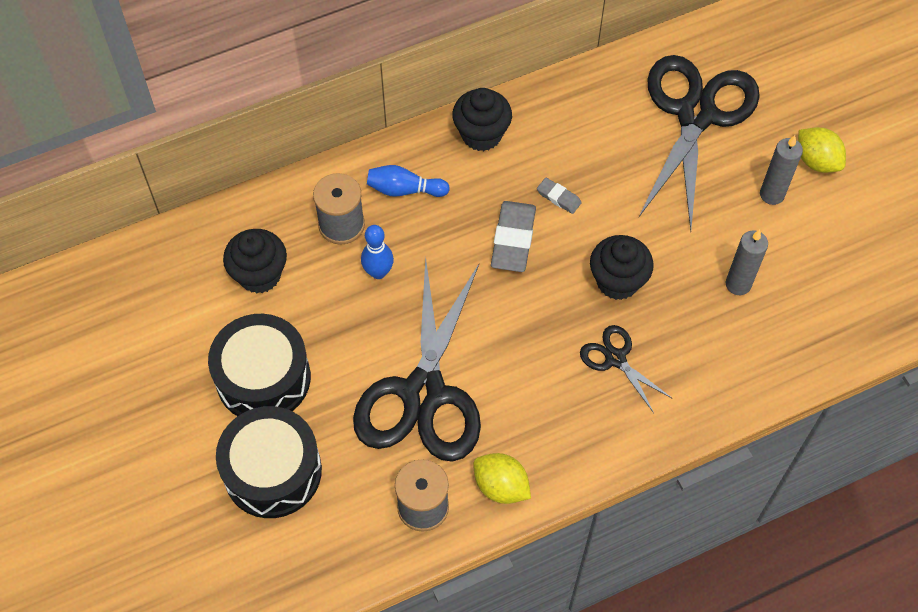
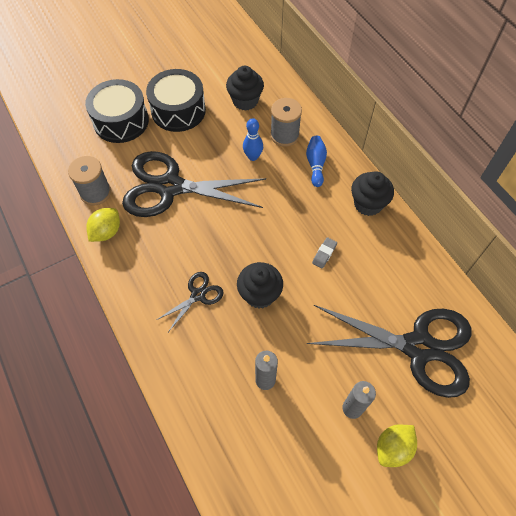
camera: 85 degrees right, 0 degrees up
grey eraser [491,201,536,272] -> none

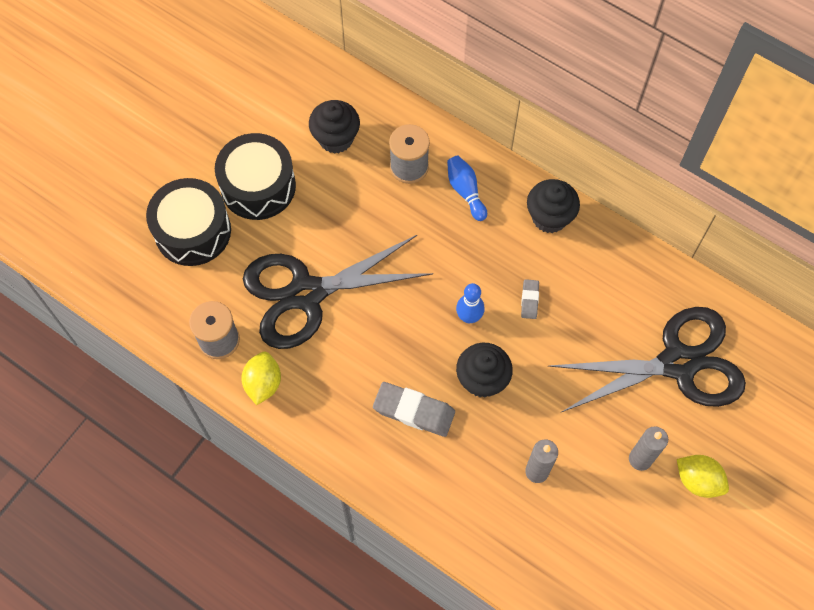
camera: 25 degrees left, 5 degrees up
black scissors [156,272,224,332] -> grey eraser [373,382,455,437]
blue bowling pin [243,118,263,161] -> blue bowling pin moved to [456,283,485,323]
yellow lemon [377,425,417,467] -> yellow lemon turned 75 degrees counterclockwise [677,455,729,498]

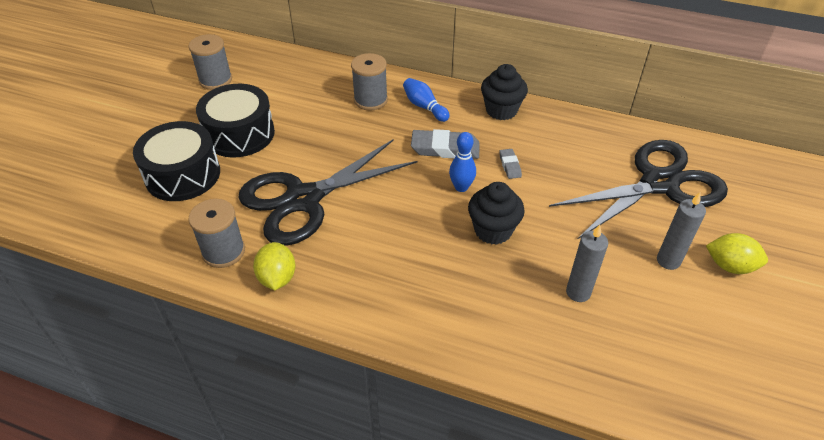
camera: 15 degrees left, 20 degrees down
black cupcake [309,100,360,154] -> none
grey eraser [373,382,455,437] -> grey eraser moved to [411,129,480,159]
none -> grey spool [188,34,232,90]

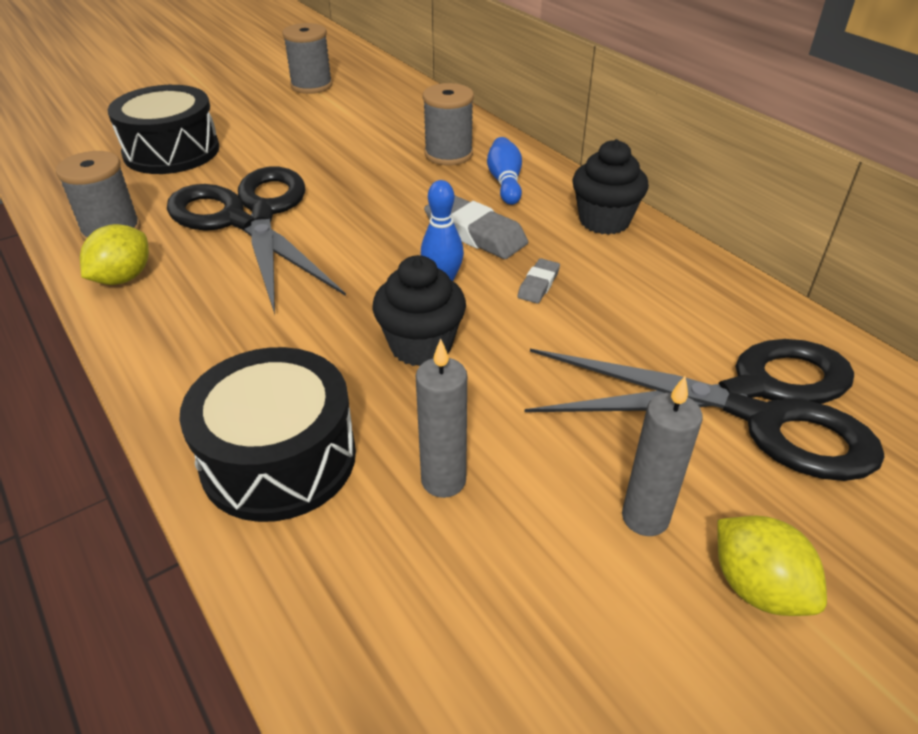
camera: 35 degrees right, 5 degrees down
black drum [196,84,275,158] -> black drum moved to [179,347,356,522]
black scissors [239,139,418,246] -> black scissors turned 60 degrees clockwise [167,167,346,314]

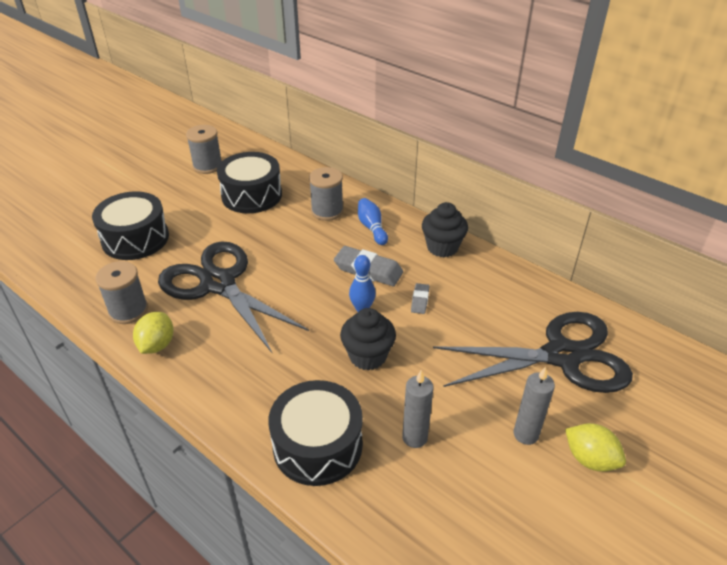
camera: 15 degrees left, 0 degrees up
none -> black drum [217,152,282,213]

